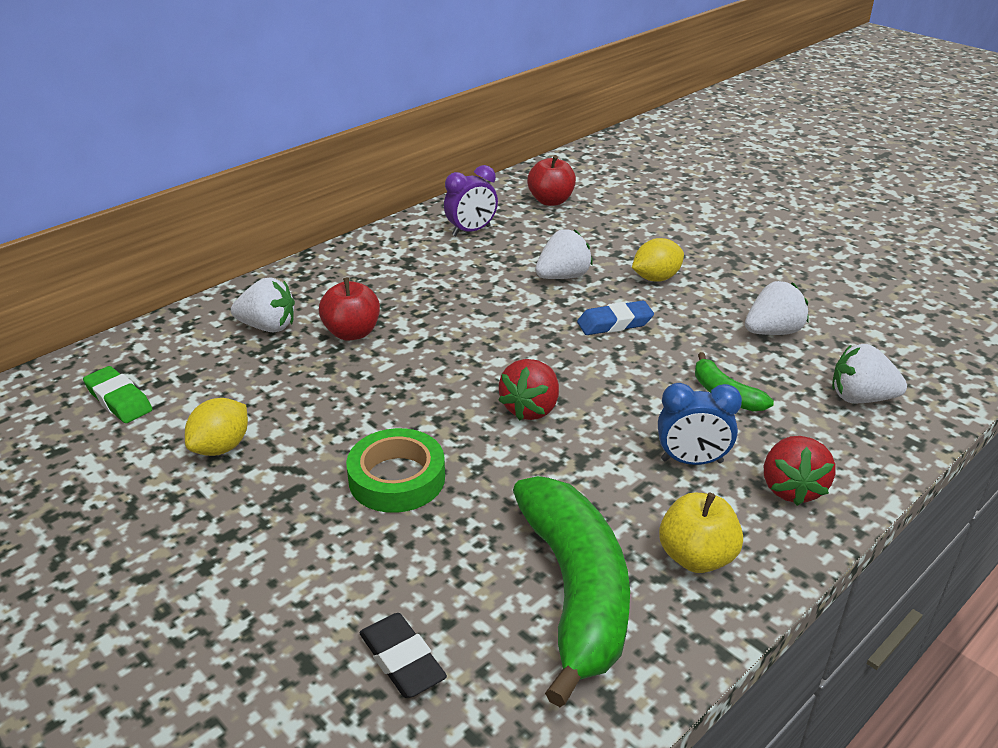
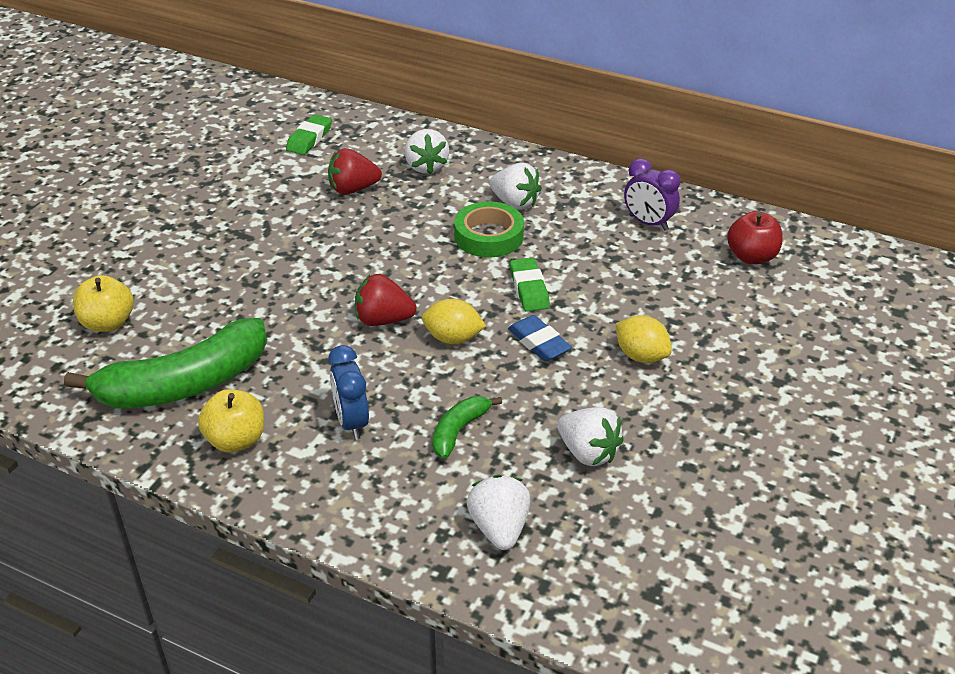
camera: 70 degrees right, 5 degrees up
yellow lemon [185,398,248,456] -> yellow lemon moved to [422,299,486,344]
red apple [319,277,380,341] -> none
green tape [346,428,445,513] -> green tape moved to [454,201,524,258]
black eraser [360,613,447,698] -> yellow apple [73,275,134,332]
white strawberry [535,229,593,279] -> white strawberry moved to [489,163,542,210]
red strawberry [764,436,836,506] -> red strawberry moved to [328,148,382,195]
none -> green eraser [510,258,550,312]

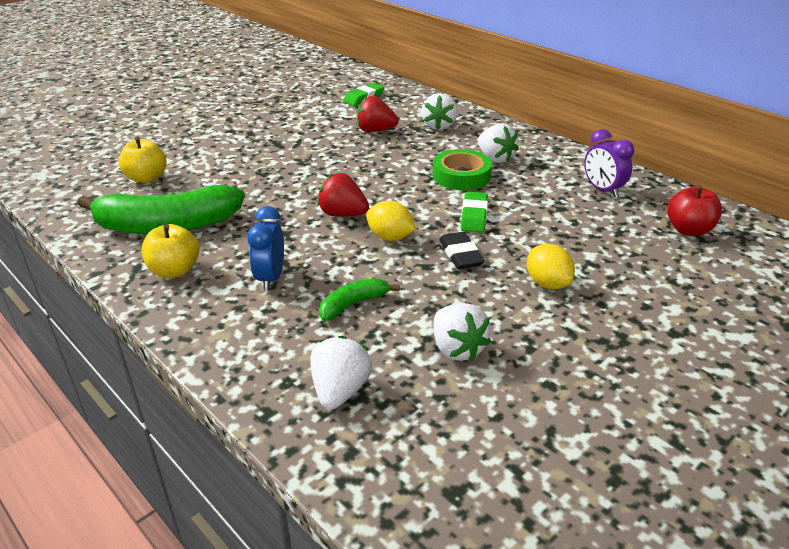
camera: 20 degrees right, 5 degrees down
blue eraser [508,315,572,361] -> black eraser [439,232,484,269]

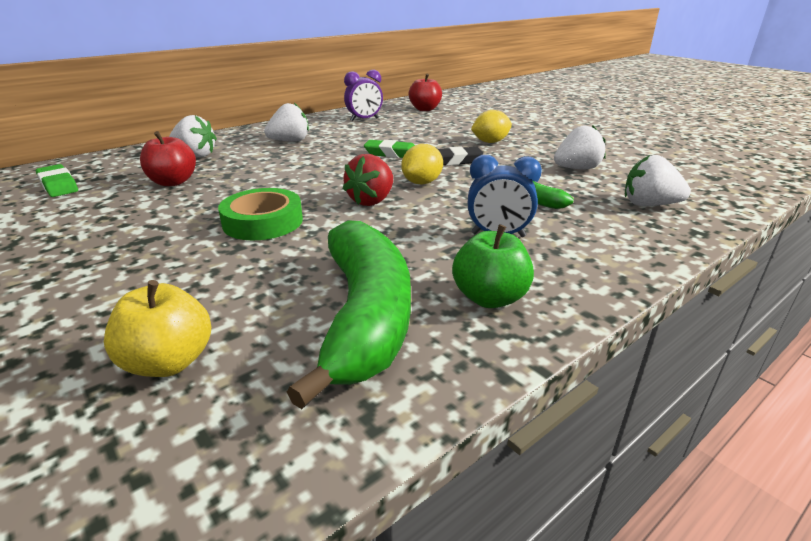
camera: 85 degrees left, 5 degrees down
yellow apple [142,224,199,278] -> green apple [452,225,534,308]
red strawberry [357,96,398,132] -> red apple [140,131,196,186]
green tape [433,149,492,190] -> green tape moved to [218,188,303,240]

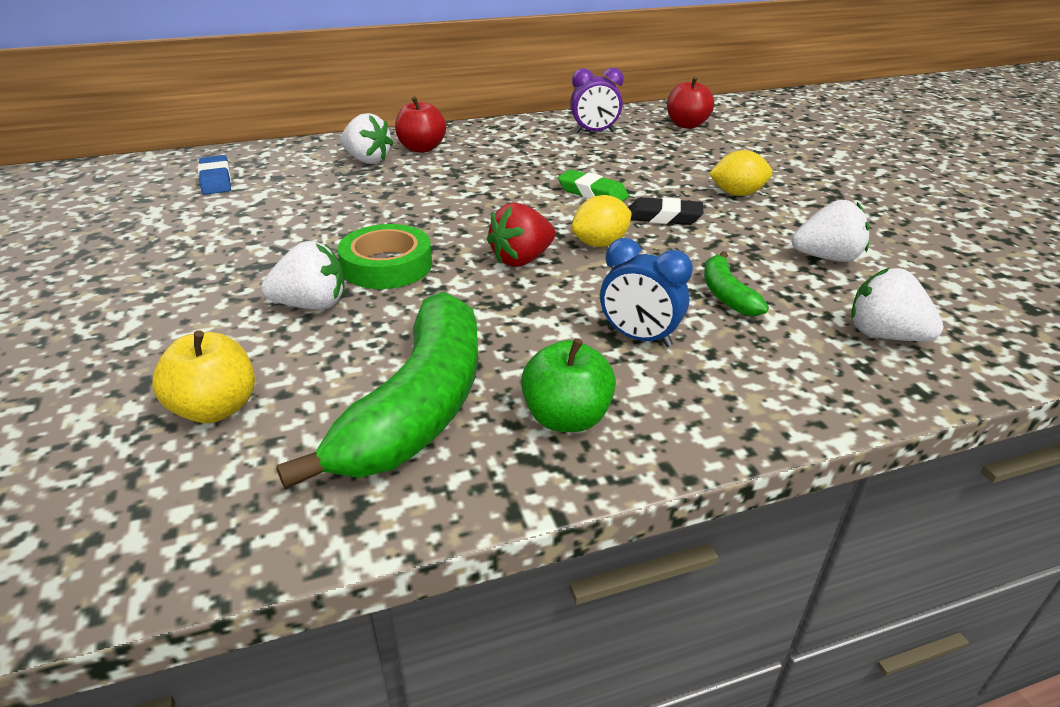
camera: 20 degrees right, 5 degrees up
green eraser [36,164,78,197] -> blue eraser [198,155,231,195]
red apple [140,131,196,186] -> red apple moved to [395,96,446,153]
white strawberry [264,103,309,141] -> white strawberry moved to [261,241,345,310]

